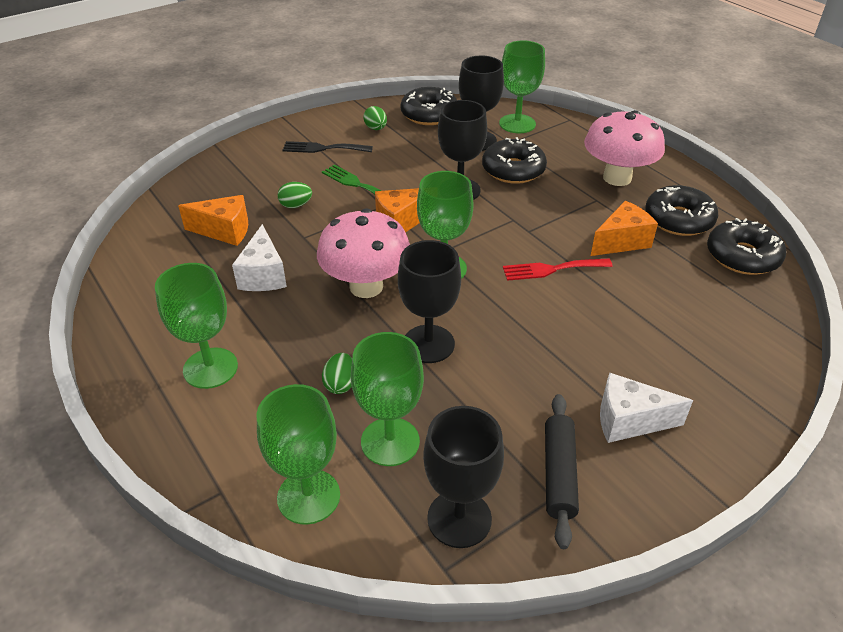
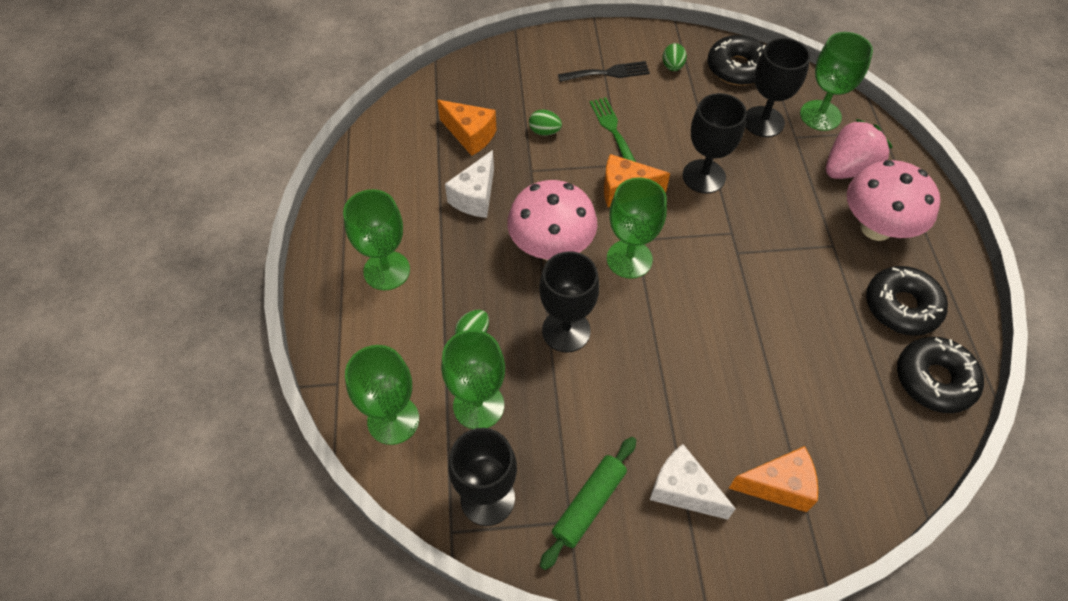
camera: 30 degrees right, 15 degrees up
black fork [283,141,373,153] -> black fork turned 135 degrees clockwise [558,61,650,82]
black donut [482,137,547,184] -> none
red fork [503,259,613,281] -> none
black rolling pin [545,394,579,549] -> green rolling pin [540,437,636,570]
orange cheese [591,201,658,256] -> orange cheese moved to [729,446,818,512]
none -> pink strawberry [826,119,892,179]

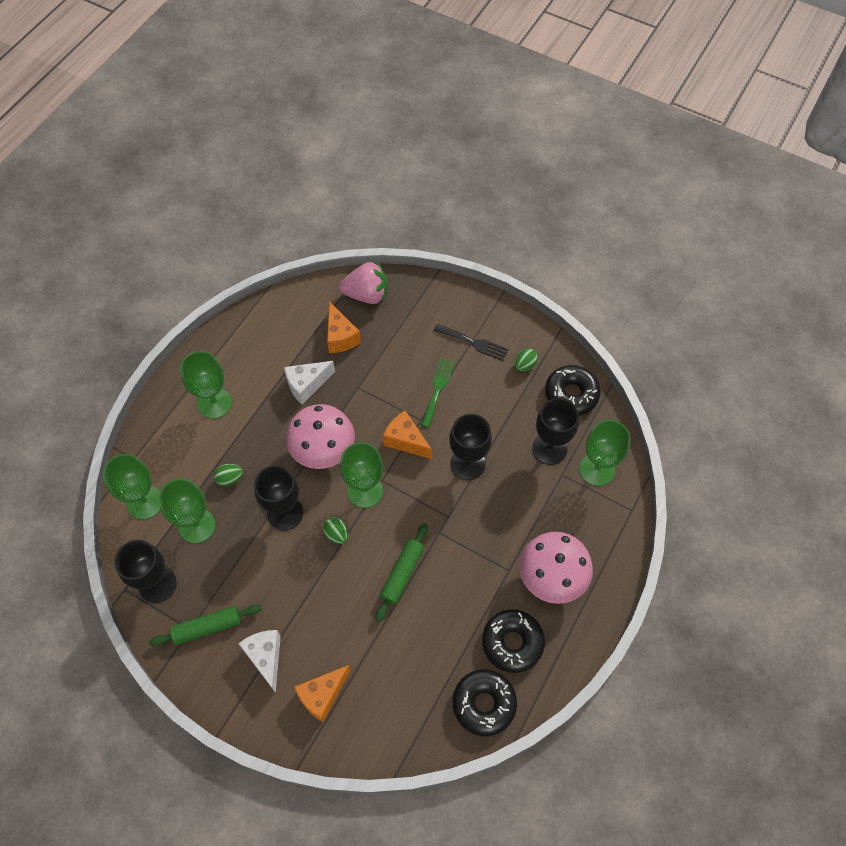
camera: 35 degrees right, 5 degrees up
green egg [529,109,562,136] -> green egg moved to [323,517,348,544]
orange cheese [729,446,818,512] -> orange cheese turned 105 degrees clockwise [294,665,351,722]
pink strawberry [826,119,892,179] -> pink strawberry moved to [339,262,388,304]
none -> green rolling pin [375,523,428,622]

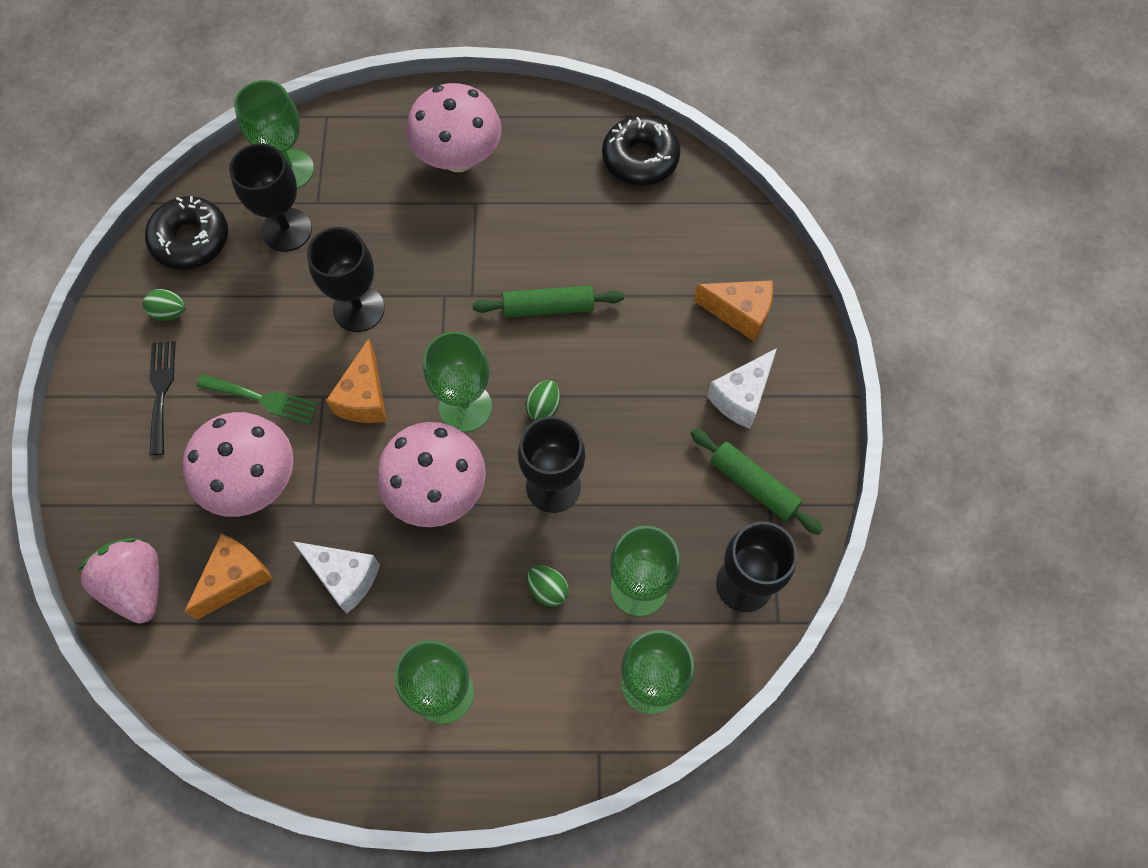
camera: 120 degrees left, 5 degrees up
green fork [421,358,455,428] -> green fork turned 150 degrees counterclockwise [197,374,319,424]
black donut [482,609,545,673] -> none
none -> pink mushroom [183,412,294,517]

